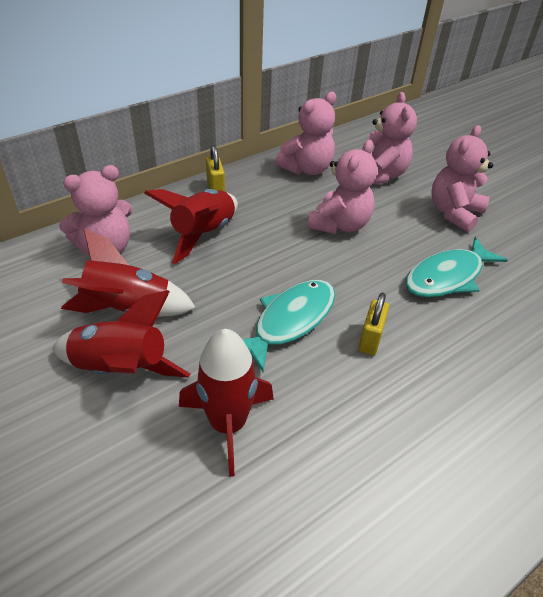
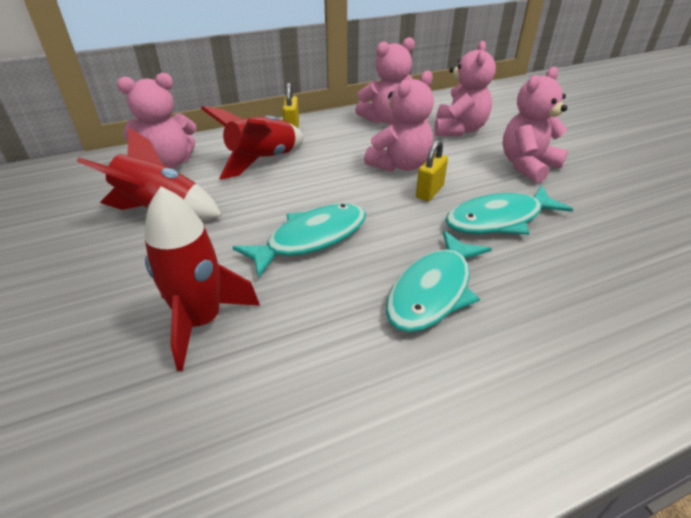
camera: 15 degrees right, 5 degrees down
red rocket [52,290,190,378] -> none
yellow padlock [358,293,389,355] -> yellow padlock moved to [416,140,448,201]
none -> turquoise fish [386,230,492,332]

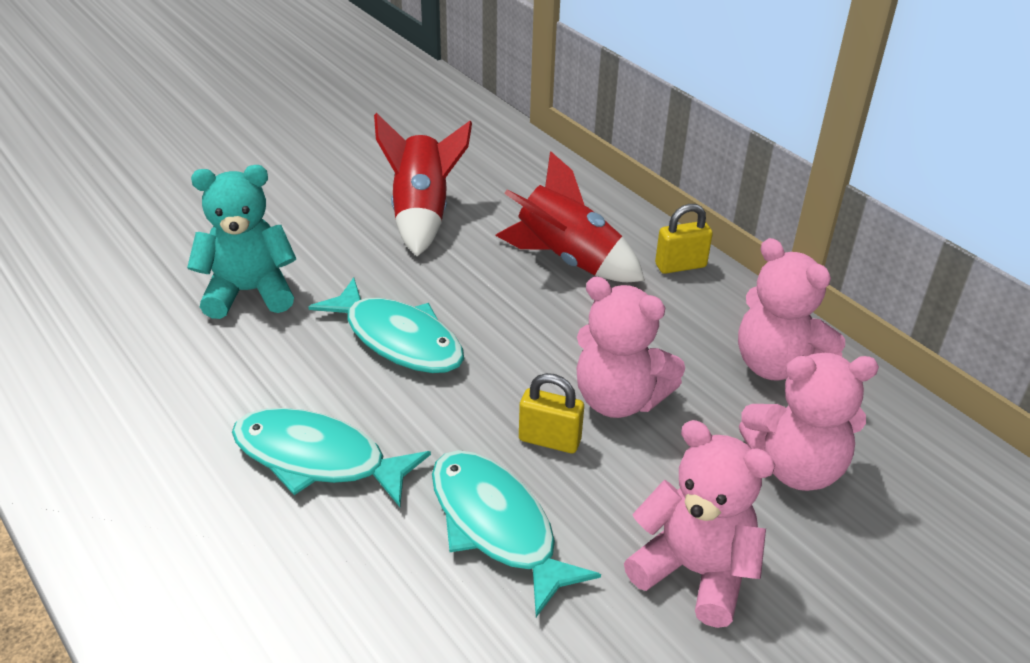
camera: 75 degrees right, 0 degrees up
pink teddy bear [117,73,197,169] -> none
red rocket [144,186,260,371] -> turquoise teddy bear [187,165,296,319]

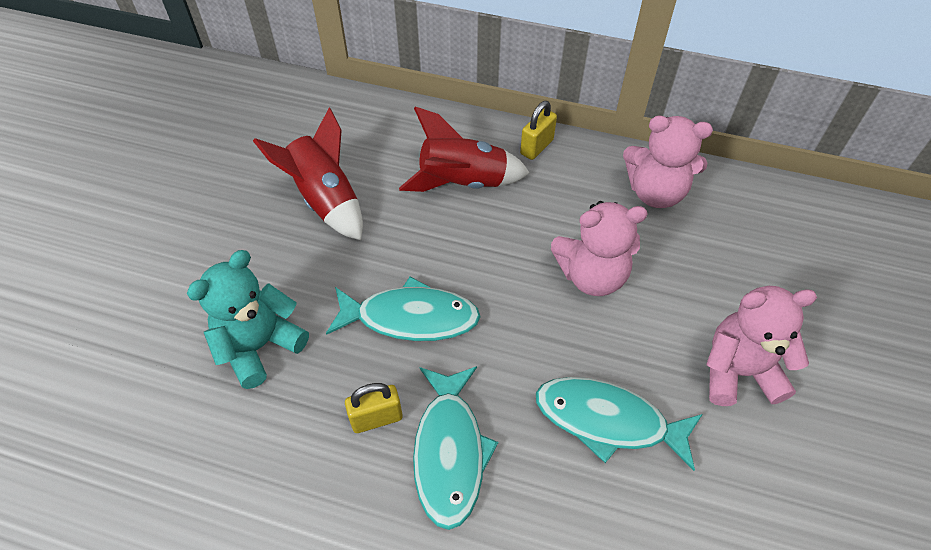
camera: 35 degrees left, 15 degrees up
turquoise fish [232,408,431,507] -> turquoise fish turned 75 degrees counterclockwise [413,366,498,530]
yellow padlock [519,373,584,453] -> yellow padlock moved to [345,383,403,433]
pink teddy bear [739,353,879,491] -> none

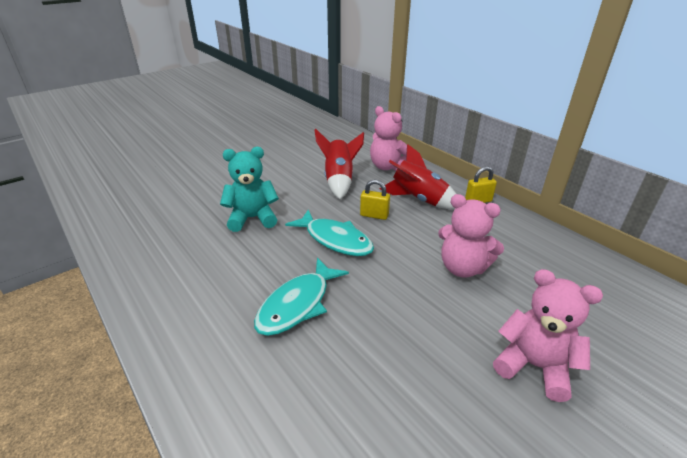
camera: 35 degrees right, 20 degrees down
yellow padlock [345,383,403,433] -> yellow padlock moved to [360,180,390,220]
turquoise fish [536,377,703,471] -> none
pink teddy bear [623,116,713,208] -> pink teddy bear moved to [370,106,407,171]

